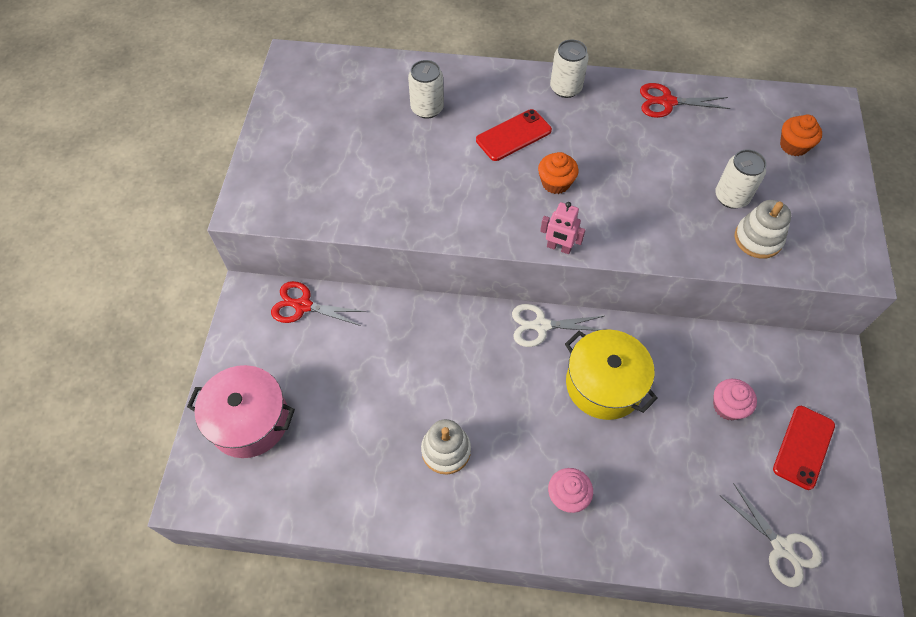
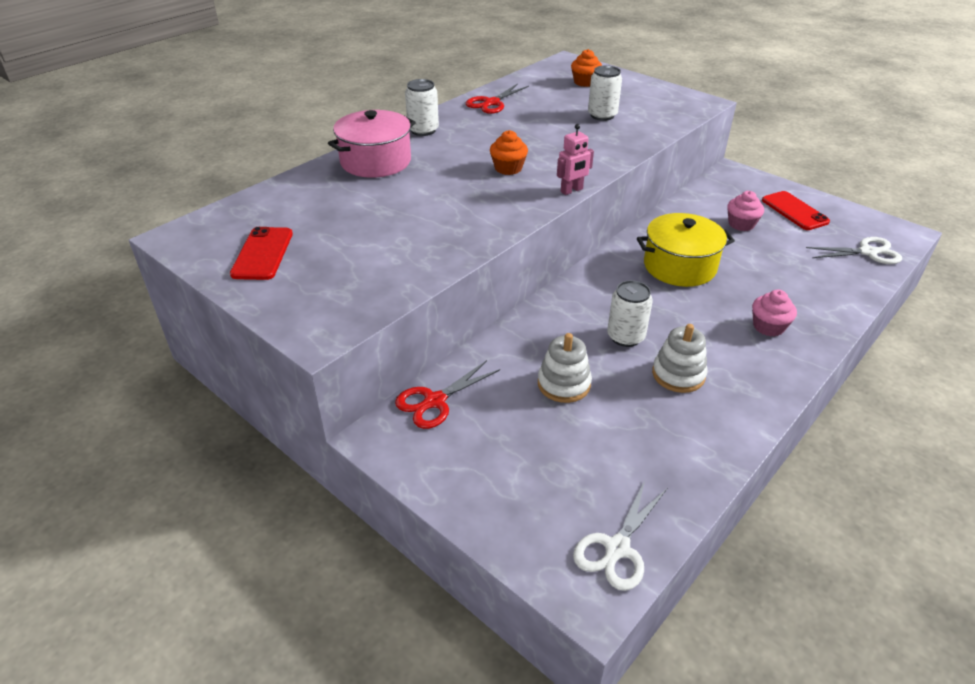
camera: 55 degrees left, 20 degrees down
pink pot [187,365,295,458] -> pink pot moved to [328,110,416,178]
white can [408,60,444,119] -> white can moved to [607,280,653,347]
red phone [476,109,552,161] -> red phone moved to [230,227,293,280]
white scissors [512,304,604,347] -> white scissors moved to [573,480,667,591]
white stacking toy [735,200,791,259] -> white stacking toy moved to [538,333,592,403]

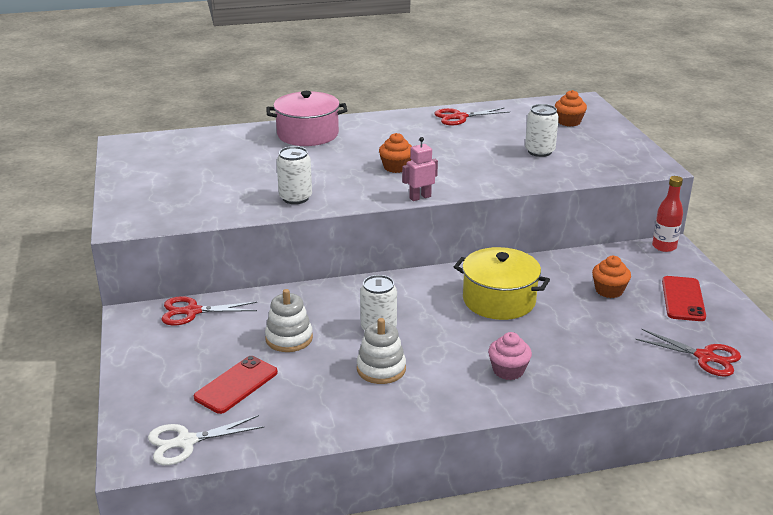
camera: 35 degrees right, 10 degrees down
red phone [230,227,293,280] -> red phone moved to [193,356,278,414]
white can [405,79,439,136] -> white can moved to [277,146,312,204]
pink robot [557,124,594,195] -> pink robot turned 150 degrees clockwise [402,137,438,201]
pink cupcake [727,191,764,231] -> orange cupcake [592,256,631,298]
white scissors [806,237,902,264] -> red scissors [635,329,741,377]
none -> red bottle [652,176,683,252]

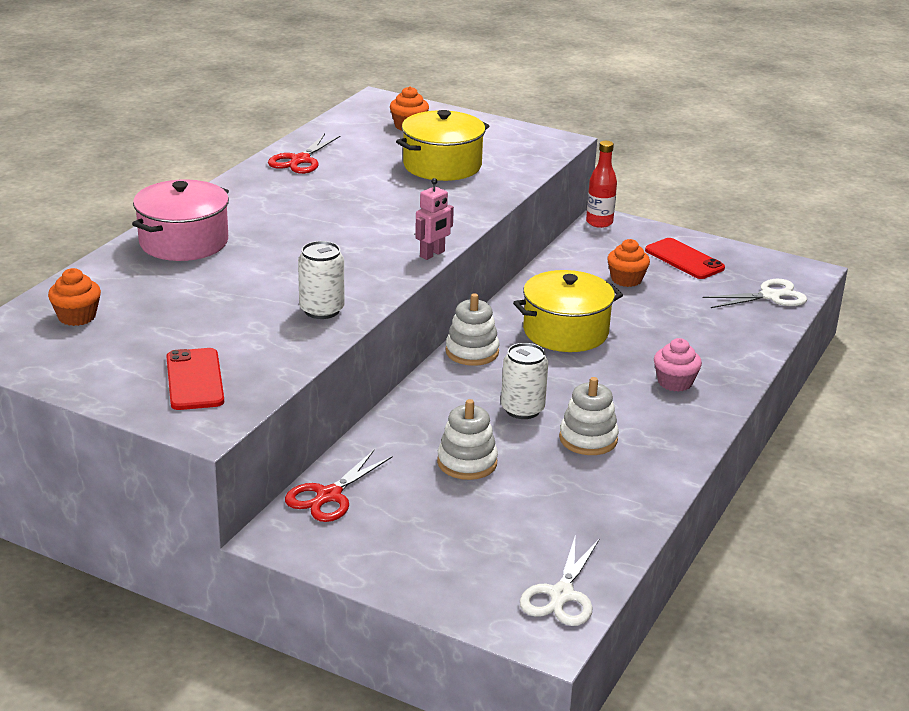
camera: 50 degrees left, 0 degrees up
red phone [193,356,278,414] -> red phone moved to [166,348,224,410]
orange cupcake [379,133,412,173] -> orange cupcake moved to [48,268,101,326]
pink robot [402,137,438,201] -> pink robot turned 150 degrees counterclockwise [415,178,454,260]
white can [525,104,559,157] -> yellow pot [396,110,489,181]
red scissors [635,329,741,377] -> white scissors [703,279,807,308]
none -> white stacking toy [445,293,499,366]

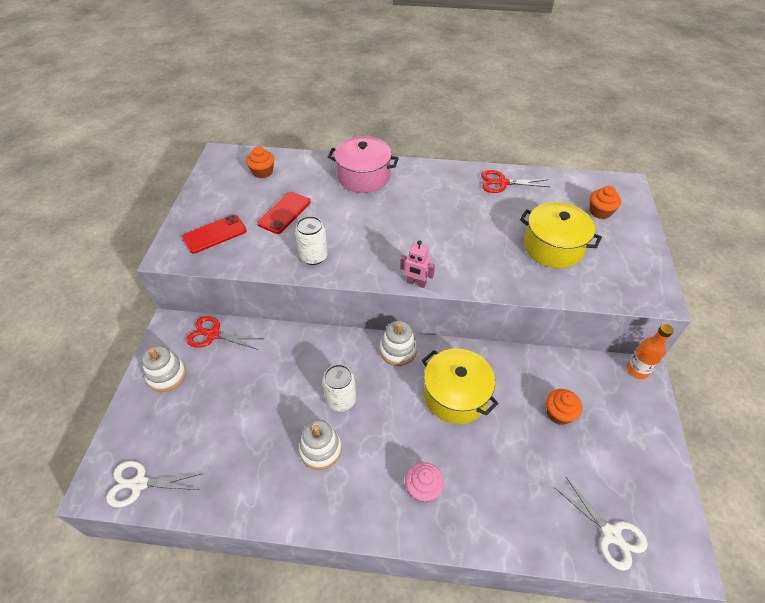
camera: 70 degrees right, 20 degrees up
white stacking toy [437,399,498,480] -> white stacking toy moved to [142,346,186,392]
red bottle [586,141,617,228] -> orange bottle [627,324,674,379]
red phone [645,238,725,279] -> red phone moved to [257,192,311,234]

